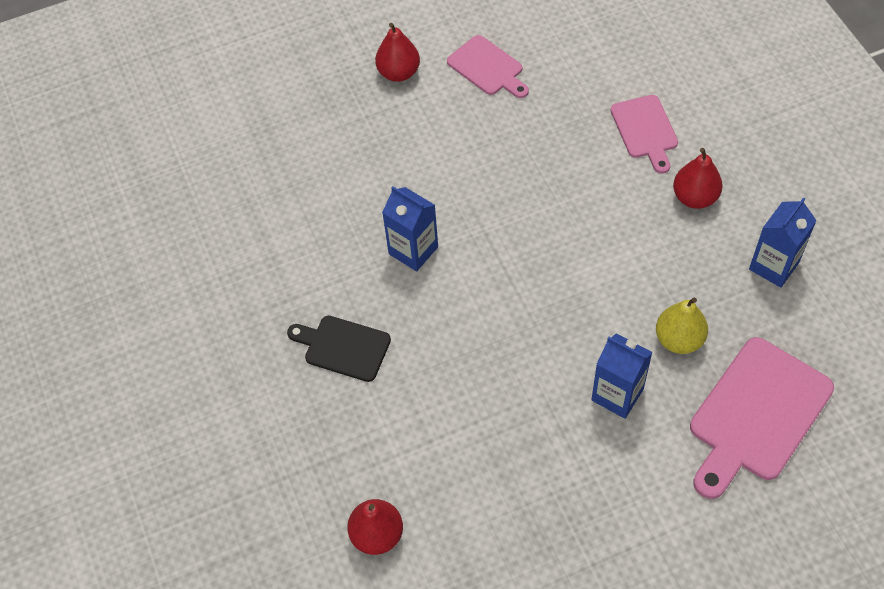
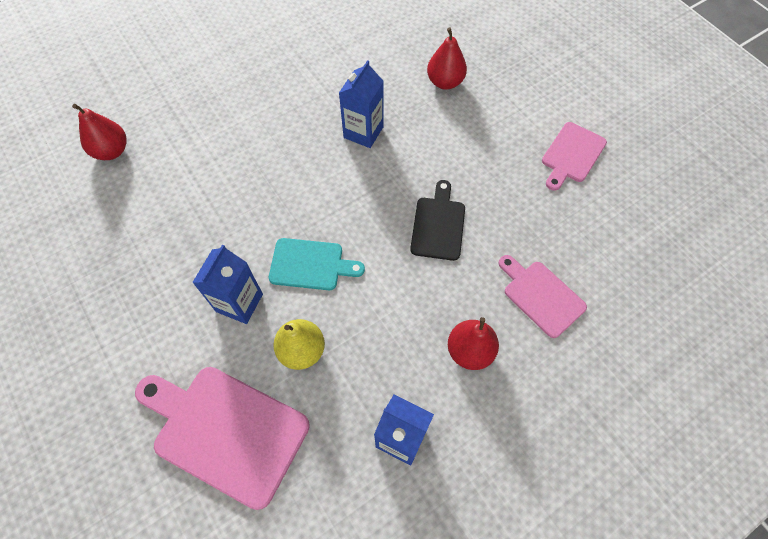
camera: 75 degrees right, 5 degrees up
black cutting board [287,316,391,382] -> black cutting board moved to [410,180,465,261]
red pear [375,23,420,82] -> red pear moved to [427,28,467,90]
pink cutting board [611,95,678,174] -> pink cutting board turned 75 degrees clockwise [498,255,587,338]
none -> turquoise cutting board [269,238,365,290]

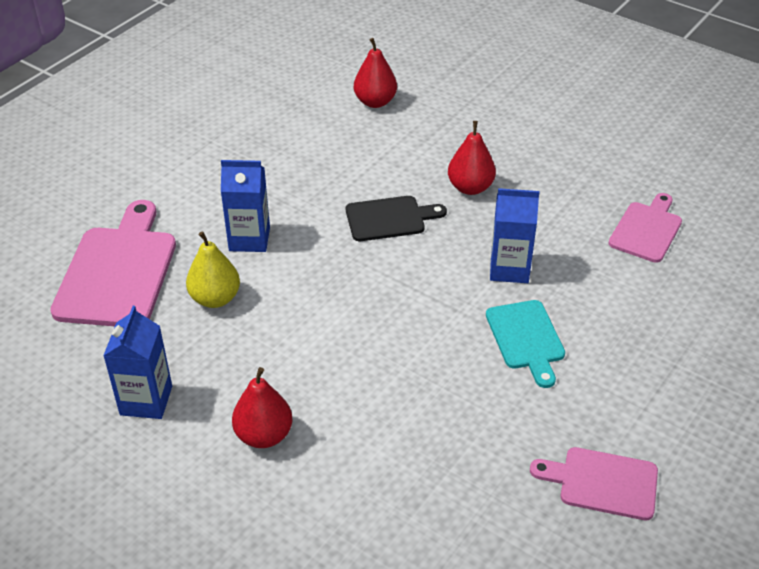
camera: 70 degrees right, 20 degrees down
turquoise cutting board [269,238,365,290] -> turquoise cutting board moved to [486,300,565,388]
black cutting board [410,180,465,261] -> black cutting board moved to [346,196,447,241]
red pear [427,28,467,90] -> red pear moved to [448,121,496,195]
pink cutting board [498,255,587,338] -> pink cutting board moved to [608,193,682,263]

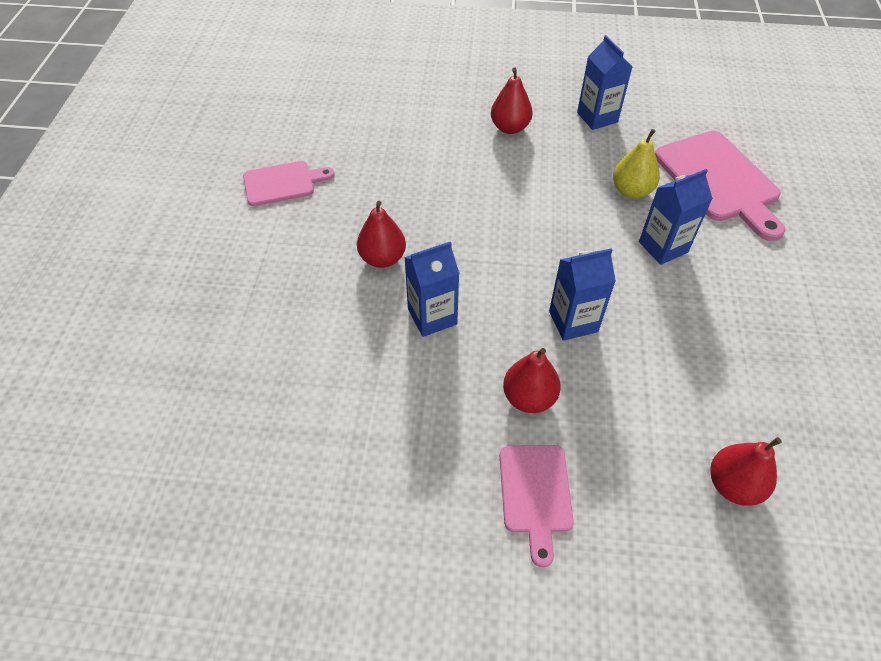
camera: 150 degrees right, 10 degrees up
black cutting board [346,196,447,241] -> blue carton [549,248,616,341]
turquoise cutting board [486,300,565,388] -> red pear [357,201,406,268]
pink cutting board [608,193,682,263] -> pink cutting board moved to [500,445,574,567]

